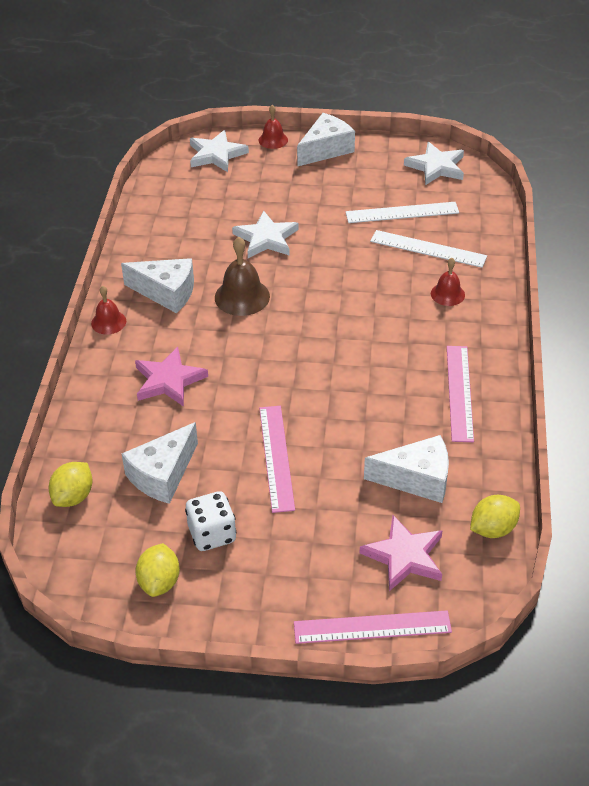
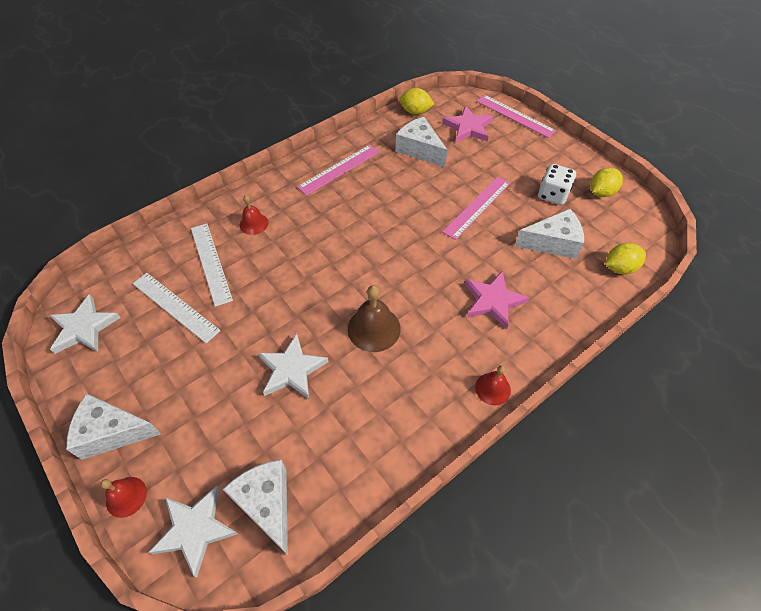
camera: 135 degrees left, 10 degrees up
white cheese [121,258,194,313] -> white cheese moved to [223,460,288,555]

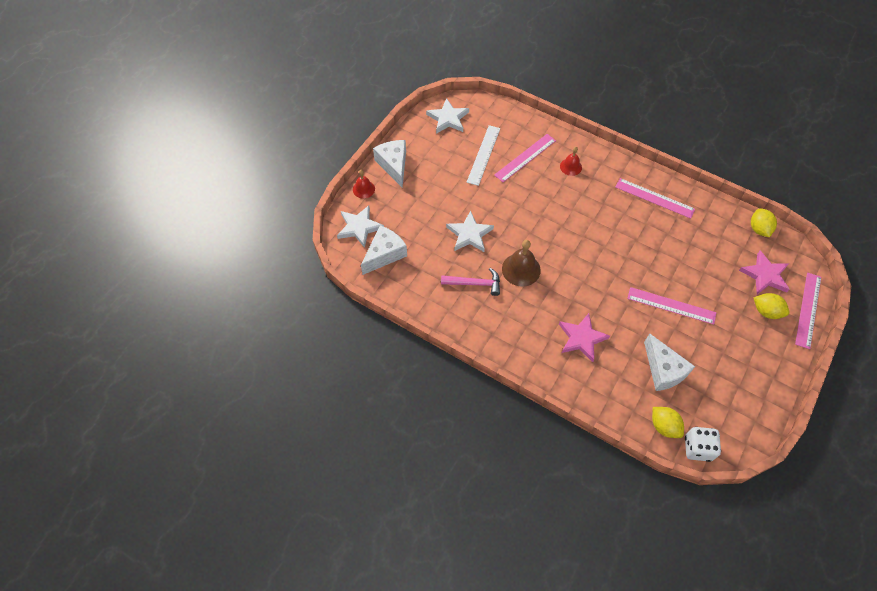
camera: 70 degrees right, 5 degrees up
white ruler [191,223,233,307] -> pink ruler [494,134,556,182]
white cheese [396,117,447,167] -> none
red bell [475,365,511,406] -> none
white dice [538,164,576,205] -> white dice moved to [685,427,721,462]
yellow lemon [590,167,623,197] -> yellow lemon moved to [753,293,790,319]
none -> pink hammer [441,268,500,296]

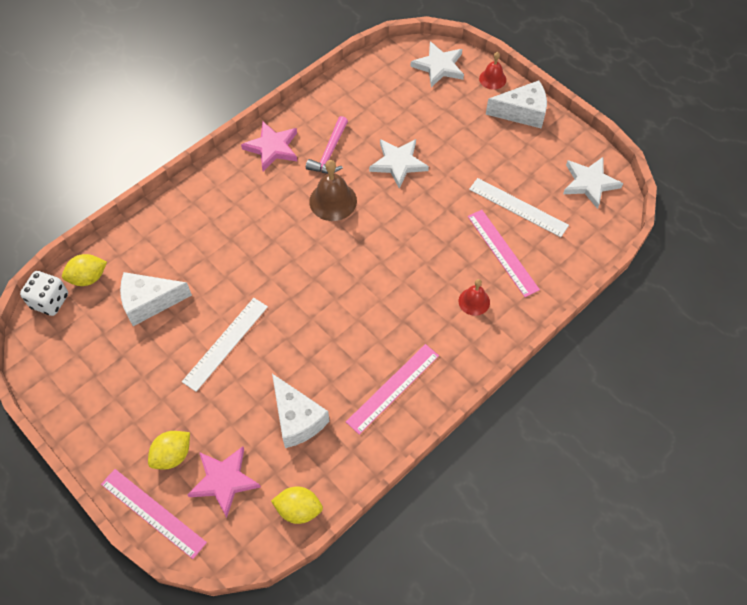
camera: 105 degrees right, 0 degrees up
white cheese [361,225,407,275] -> white cheese moved to [272,374,329,448]
pink star [559,313,610,362] -> pink star moved to [241,121,297,171]
pink ruler [627,287,716,325] -> white ruler [182,298,268,392]

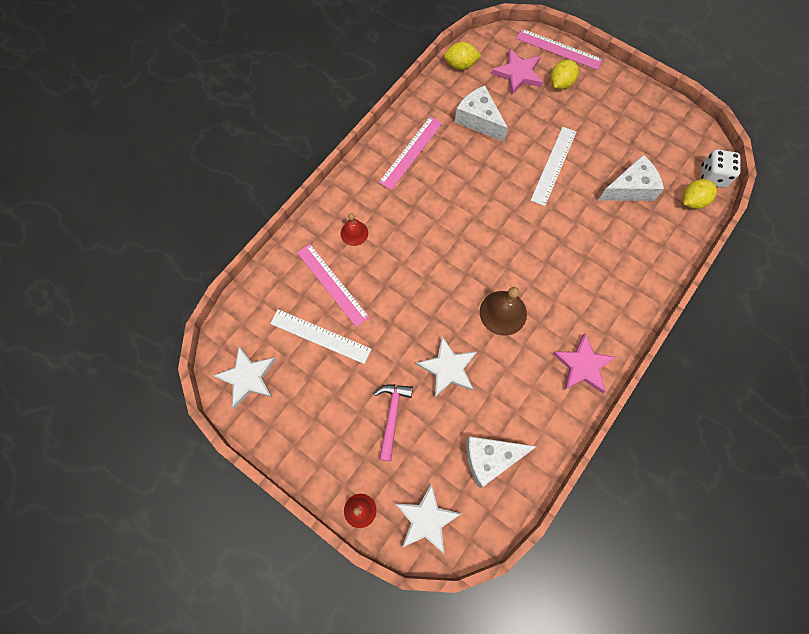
camera: 170 degrees right, 10 degrees up
pink hammer [306,116,348,174] -> pink hammer moved to [374,384,413,461]
white cheese [486,80,547,129] -> white cheese moved to [466,436,537,488]

